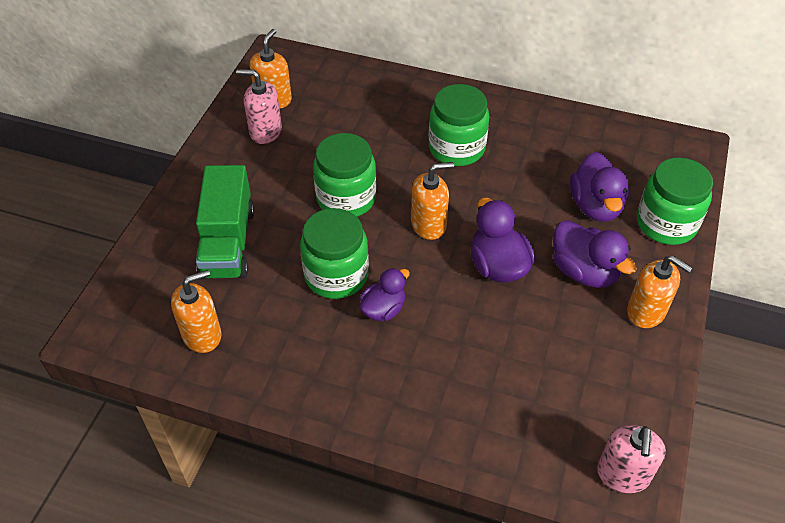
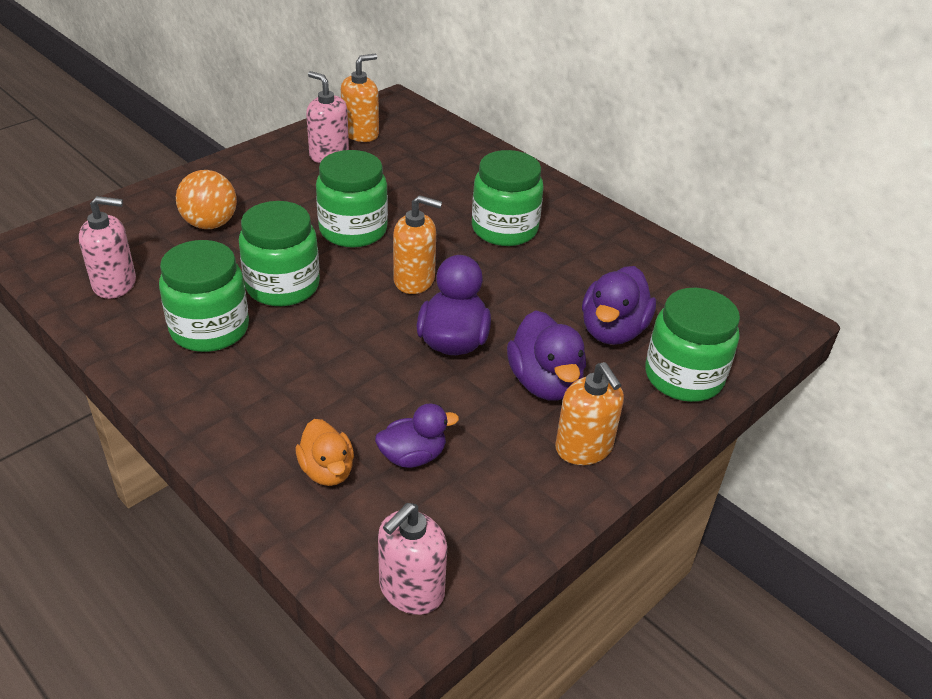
camera: 25 degrees right, 10 degrees down
orange soap dispenser [171,270,221,353] -> pink soap dispenser [79,196,136,299]
green truck [196,165,254,279] -> orange ball [176,170,237,229]
purple duck [359,268,410,321] -> purple duck moved to [375,403,459,468]
none -> green jar [159,240,249,352]
none -> orange duck [296,419,354,486]

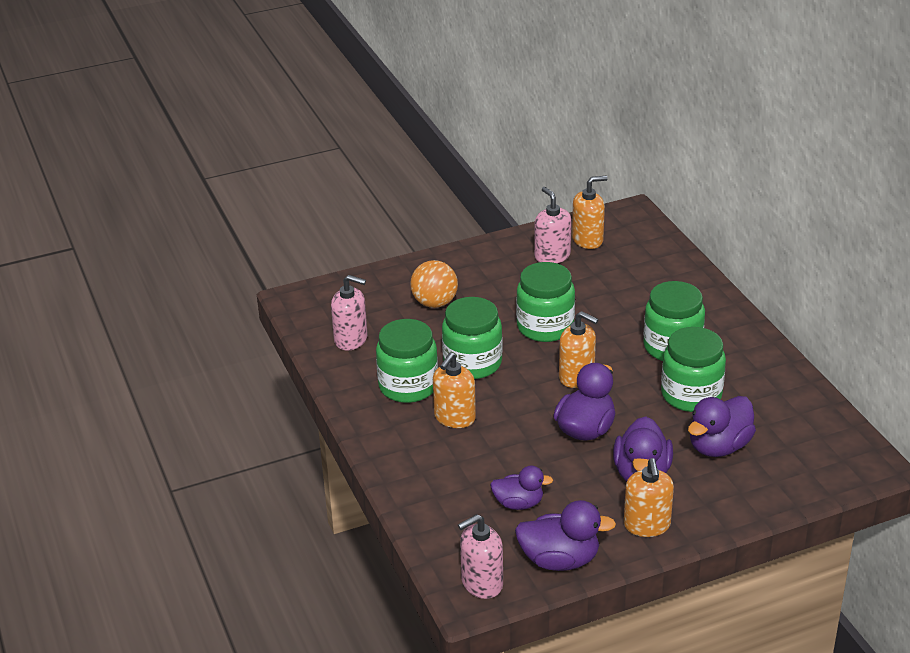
camera: 25 degrees right, 5 degrees down
orange duck [296,419,354,486] -> none
green jar [645,288,740,402] -> green jar moved to [661,327,726,412]
none -> orange soap dispenser [433,352,476,428]
none -> purple duck [515,500,616,571]

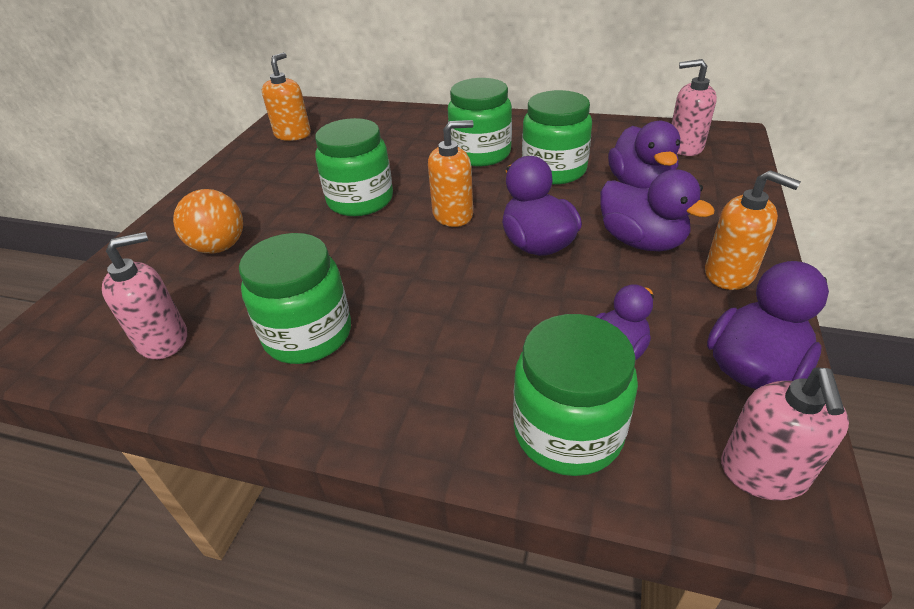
camera: 50 degrees left, 5 degrees up
orange soap dispenser [433,352,476,428] -> none
green jar [442,297,503,379] -> green jar moved to [513,314,638,476]
pink soap dispenser [534,187,571,263] -> pink soap dispenser moved to [671,59,717,156]

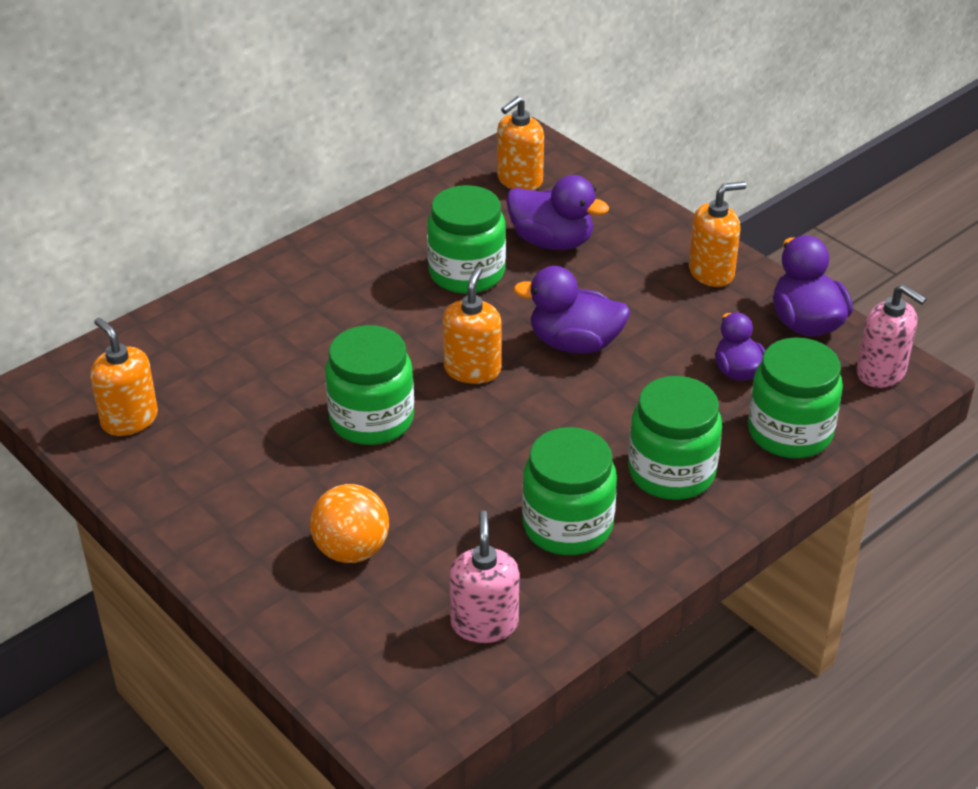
camera: 60 degrees left, 0 degrees up
green jar [448,78,512,166] -> green jar moved to [628,376,722,500]
purple duck [600,169,715,251] -> none
pink soap dispenser [671,59,717,156] -> orange soap dispenser [497,96,544,190]

